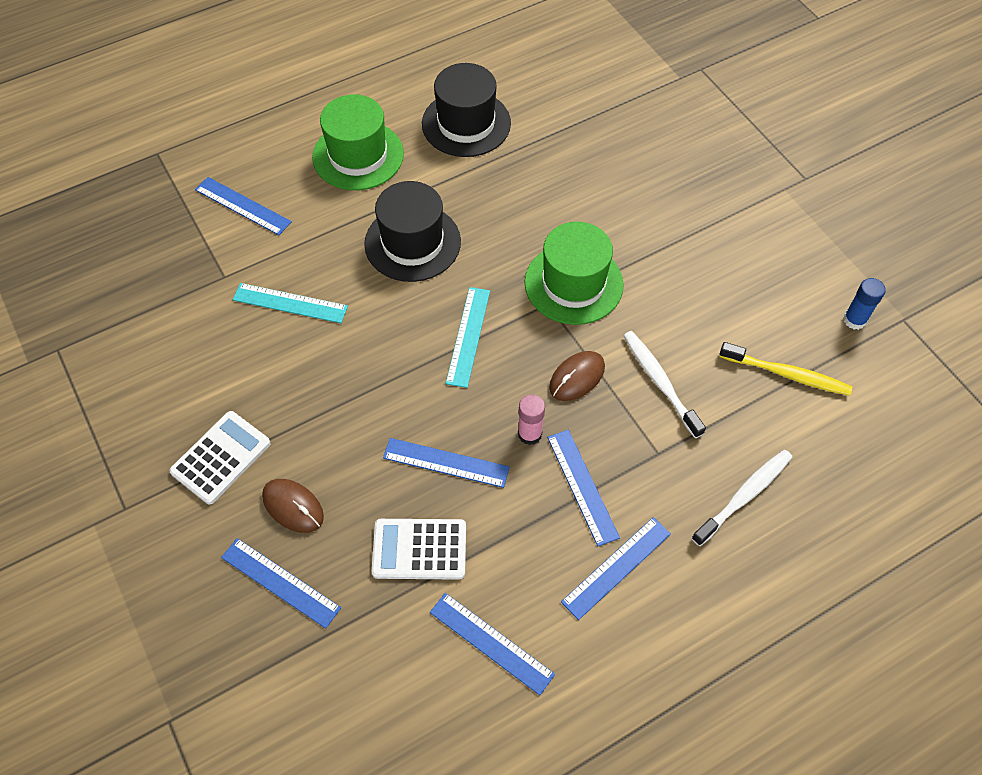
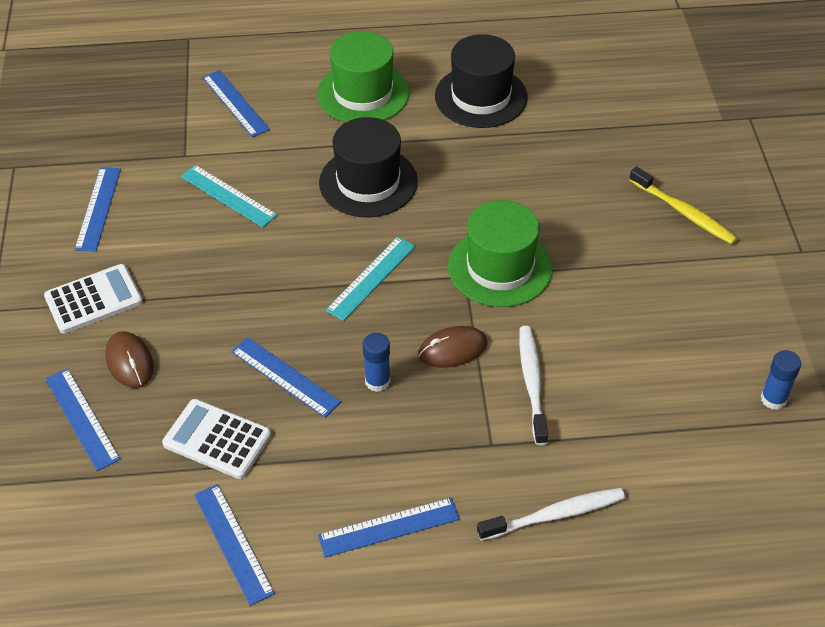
camera: 25 degrees right, 10 degrees down
pink glue stick [518,395,545,445] -> blue glue stick [363,333,391,392]
blue ruler [547,430,620,546] -> blue ruler moved to [74,167,121,252]
yellow toothbrush [719,342,852,396] -> yellow toothbrush moved to [629,167,738,245]

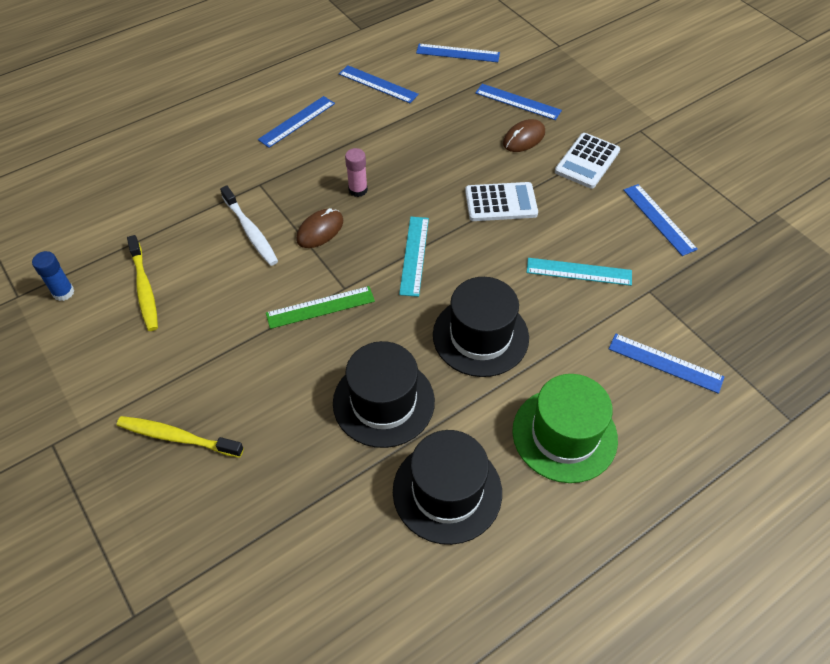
camera: 150 degrees right, 5 degrees up
brown mouse [105,331,154,388] -> brown mouse turned 75 degrees counterclockwise [503,119,545,152]
white calculator [162,399,271,479] -> white calculator moved to [465,182,538,221]
blue ruler [231,337,341,418] -> blue ruler moved to [416,44,500,62]
blue glue stick [363,333,391,392] -> pink glue stick [345,148,368,197]
green hat [448,200,553,307] -> green ruler [266,286,375,329]
white toothbrush [477,488,625,541] -> none
none -> yellow toothbrush [127,235,158,331]
none -> black hat [333,341,435,448]

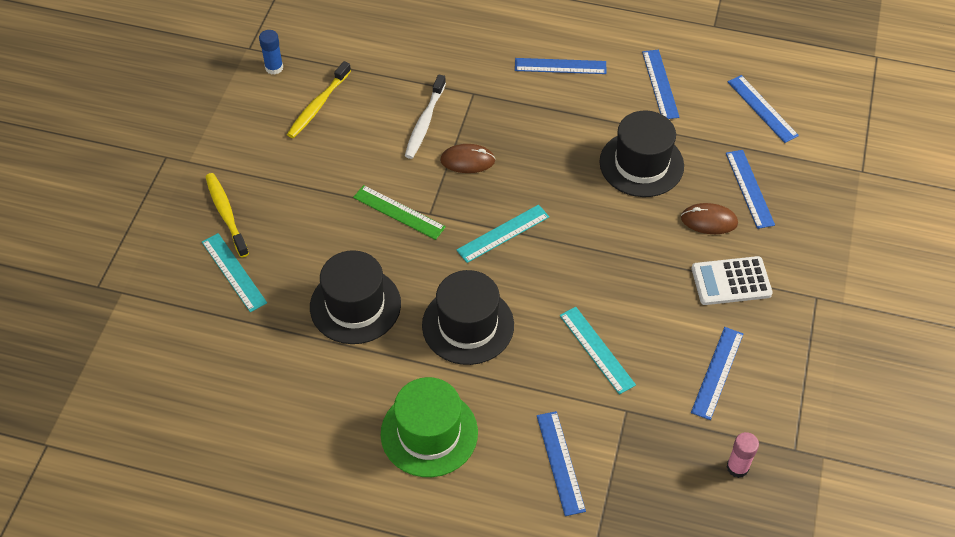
camera: 50 degrees right, 0 degrees up
pink glue stick [345,148,368,197] -> pink glue stick moved to [727,432,759,478]
black hat [393,430,502,545] -> black hat moved to [599,110,684,197]
white calculator [465,182,538,221] -> none
none -> turquoise ruler [202,233,267,312]

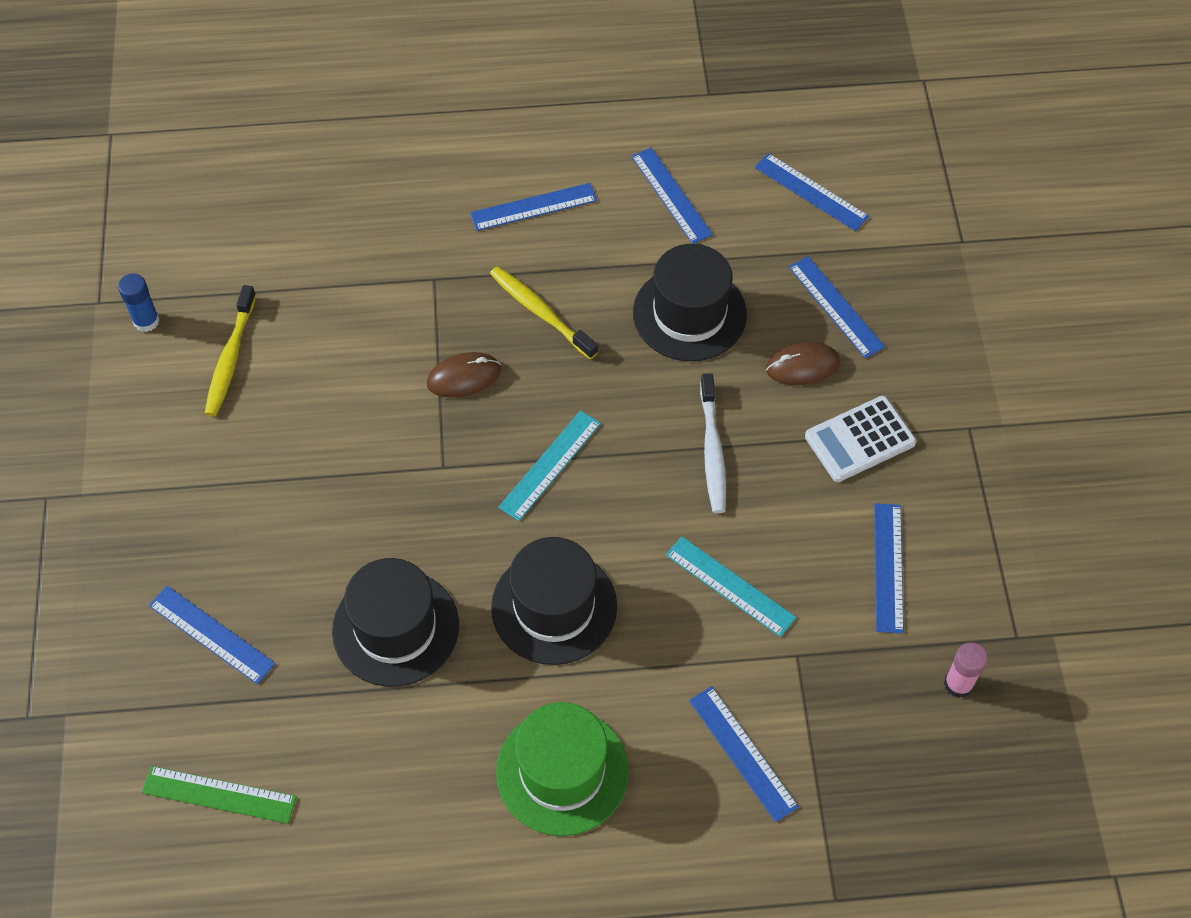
camera: 20 degrees left, 5 degrees up
turquoise ruler [202,233,267,312] -> blue ruler [149,586,275,684]
yellow toothbrush [205,173,249,258] -> yellow toothbrush moved to [490,266,598,359]
green ruler [353,185,446,240] -> green ruler moved to [142,766,297,824]
white toothbrush [405,74,446,159] -> white toothbrush moved to [700,373,726,513]

